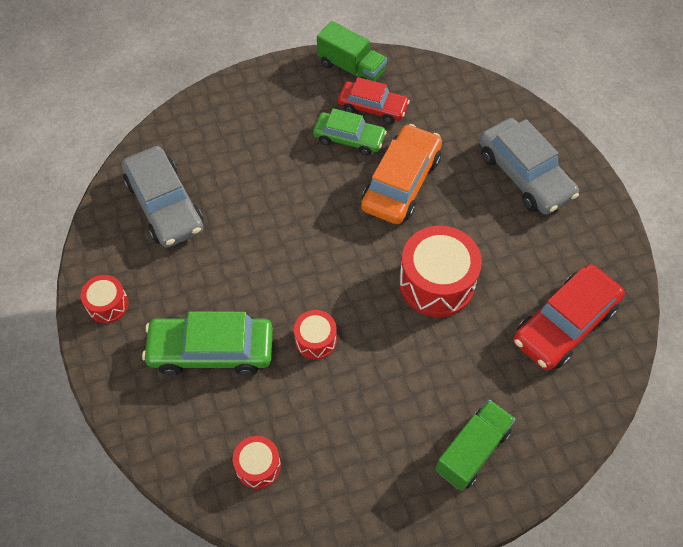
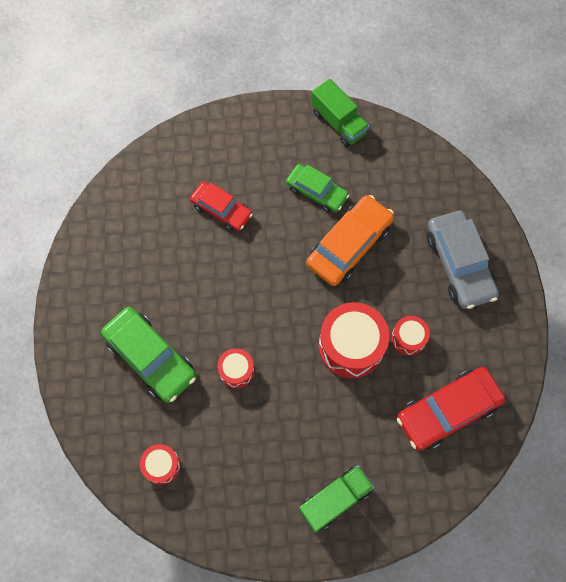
camera: 15 degrees right, 10 degrees up
red drum [80,275,129,323] -> red drum moved to [391,316,430,355]
grey car [122,146,204,248] -> none
green car [142,312,273,376] -> green car turned 150 degrees counterclockwise [101,307,196,403]
red car [338,77,410,124] -> red car moved to [190,182,253,231]

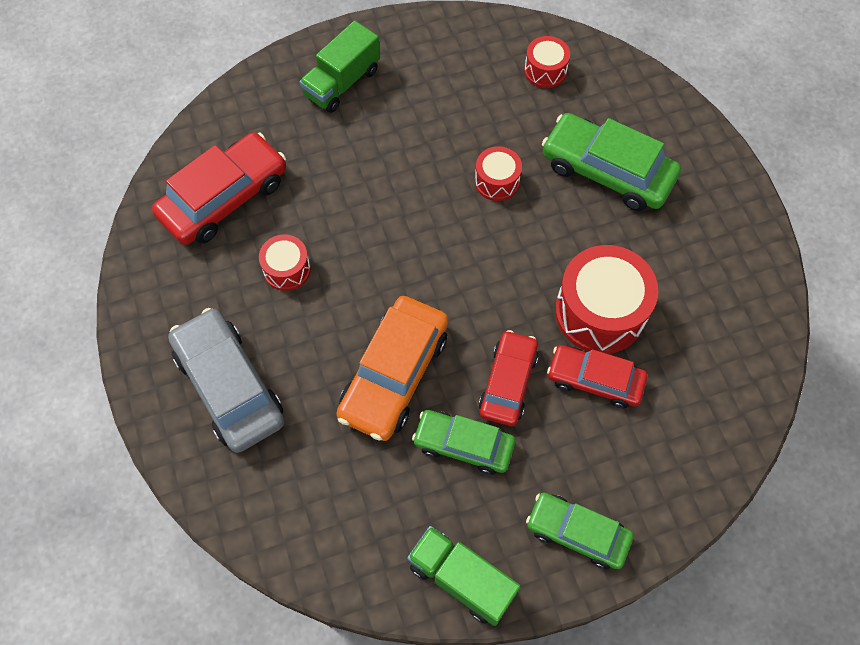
camera: 165 degrees right, 5 degrees down
red drum [319,302,389,378] -> red drum moved to [555,245,658,354]
none -> red car [479,330,539,426]
none -> green car [526,493,634,569]

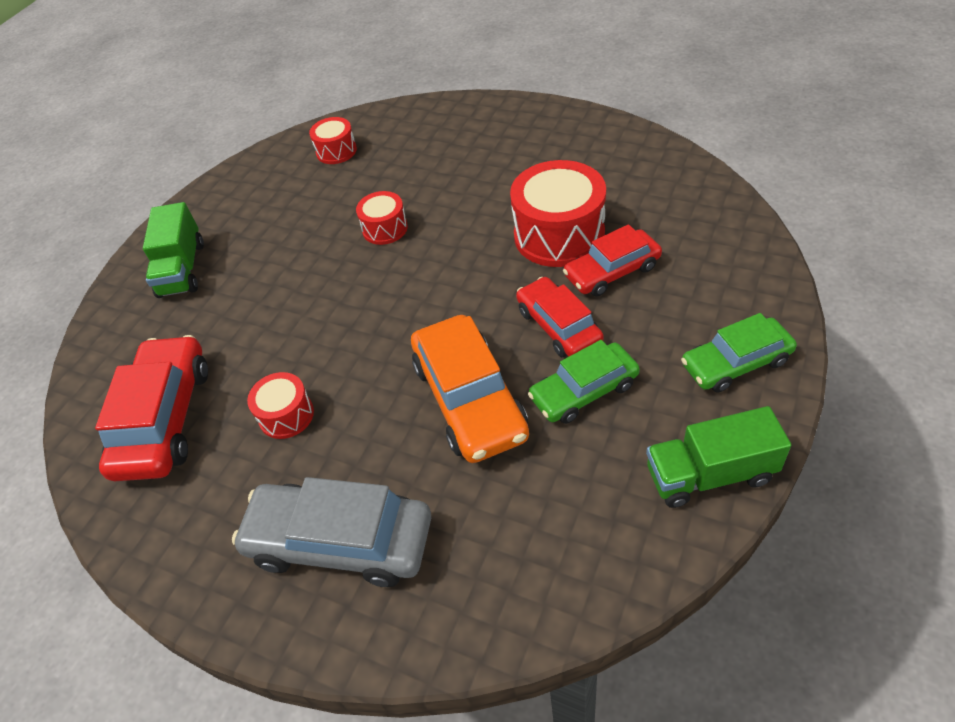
camera: 40 degrees left, 15 degrees down
green car [542,113,681,211] -> none

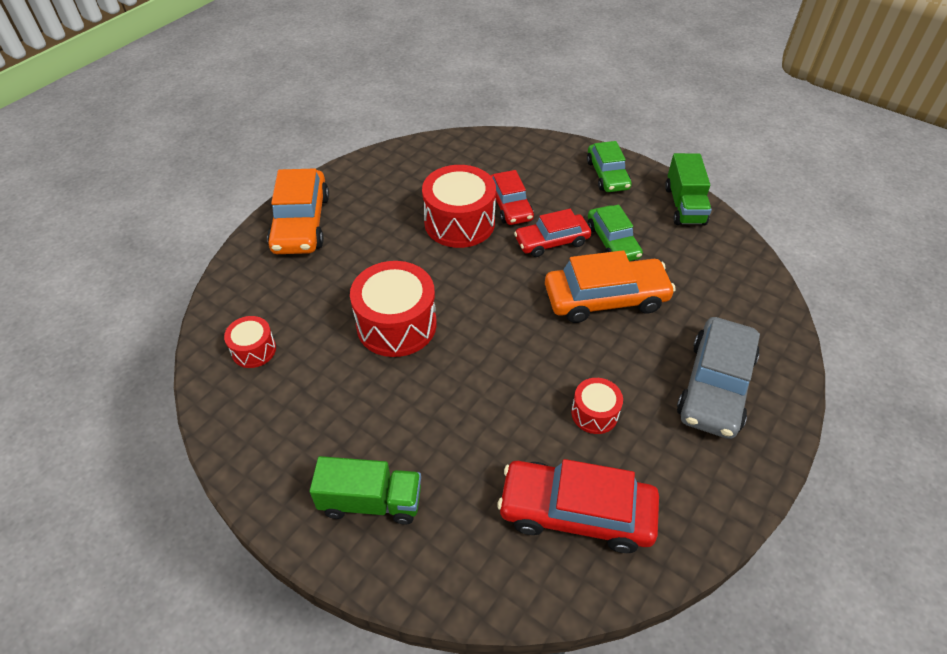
camera: 85 degrees left, 0 degrees up
red drum [356,191,408,245] -> red drum [350,261,437,357], size x1.88
none -> orange car [267,168,329,254]

